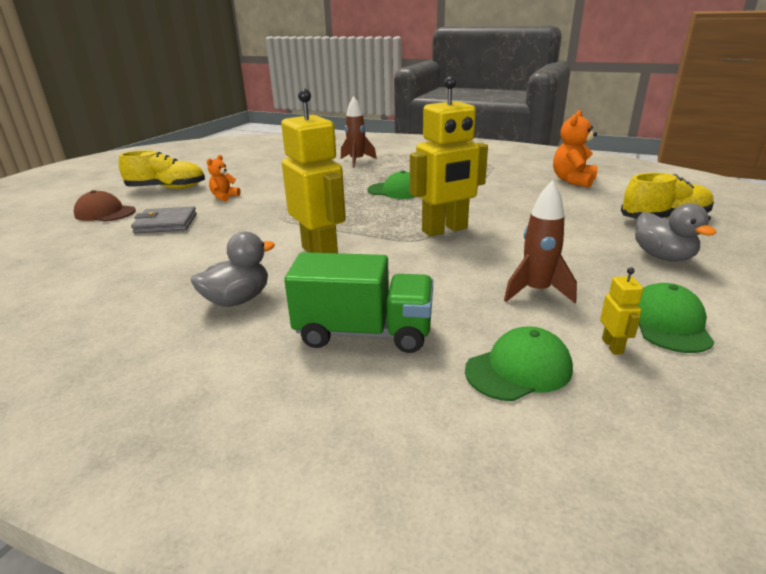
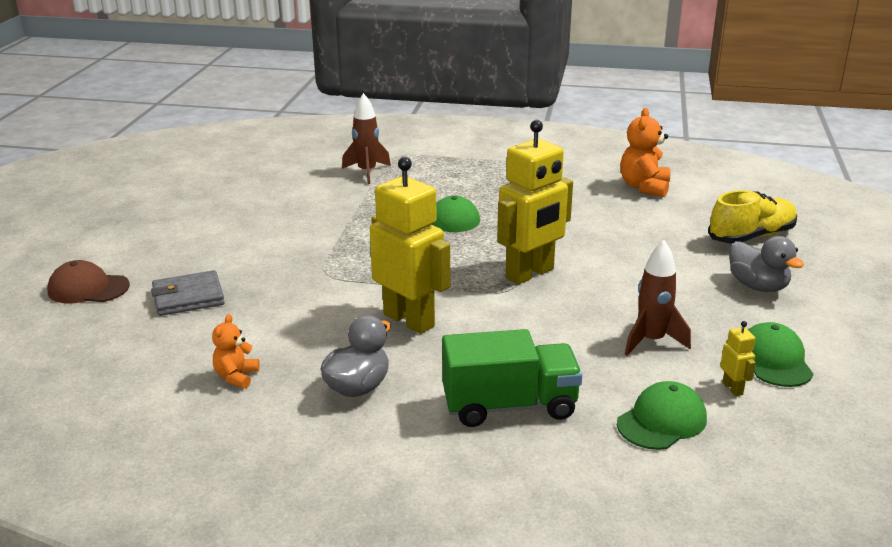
camera: 15 degrees left, 0 degrees up
yellow shoe [119,150,205,189] -> none
orange teddy bear [207,155,241,202] -> orange teddy bear moved to [212,314,260,388]

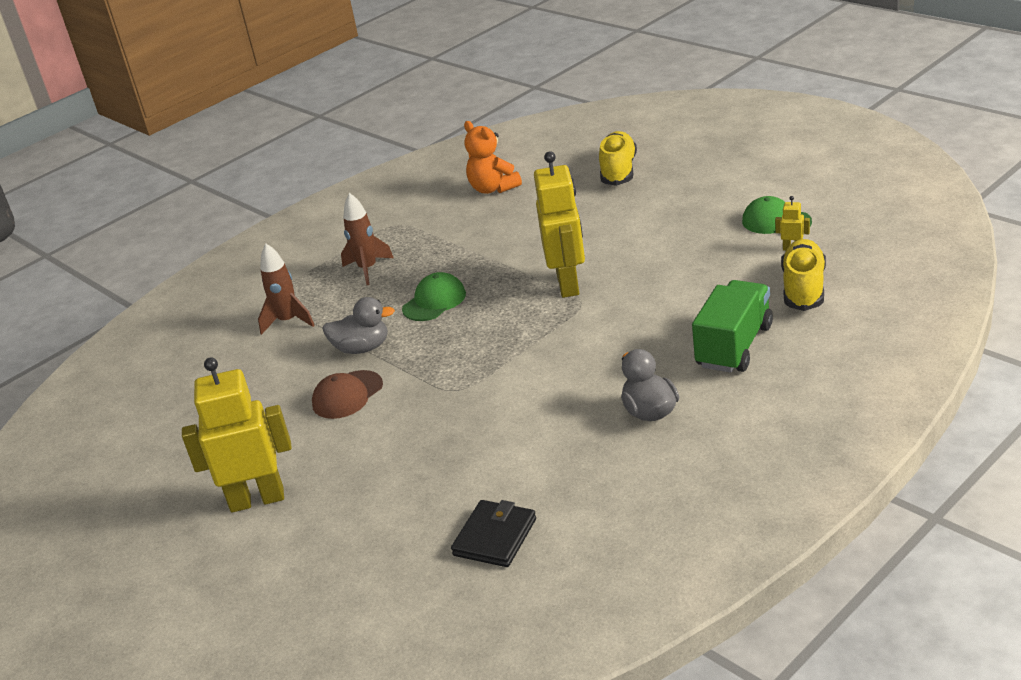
camera: 50 degrees left, 5 degrees up
brown cap [47,260,130,303] -> brown cap moved to [312,370,383,419]
grey wallet [151,270,225,316] -> none
orange teddy bear [212,314,260,388] -> none
yellow robot [370,157,450,334] -> yellow robot moved to [182,357,292,512]
green cap [617,381,707,450] -> yellow shoe [781,239,826,311]
brown rocket [625,240,691,356] -> brown rocket moved to [341,193,394,285]
grey duck [729,236,804,292] -> grey duck moved to [322,297,395,354]
none -> black wallet [451,500,536,567]

